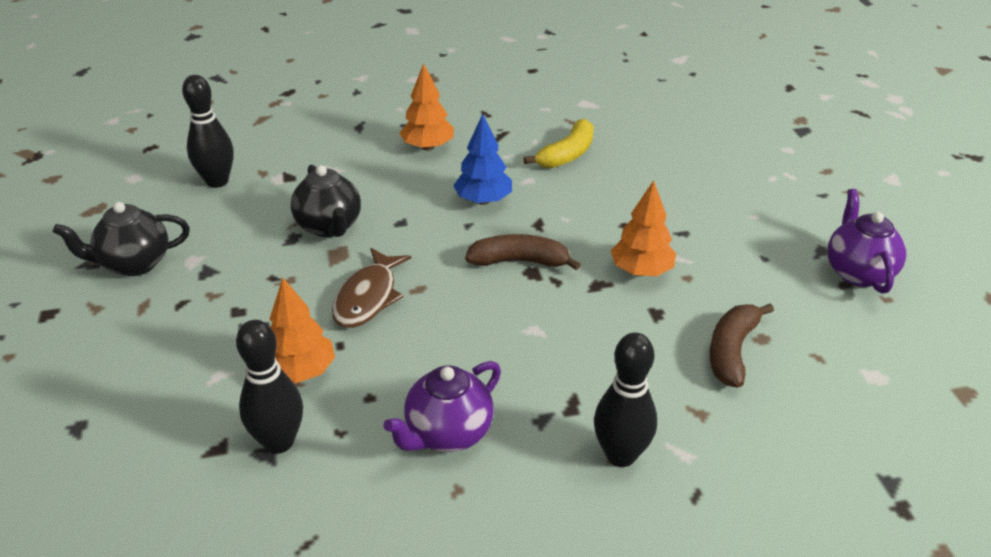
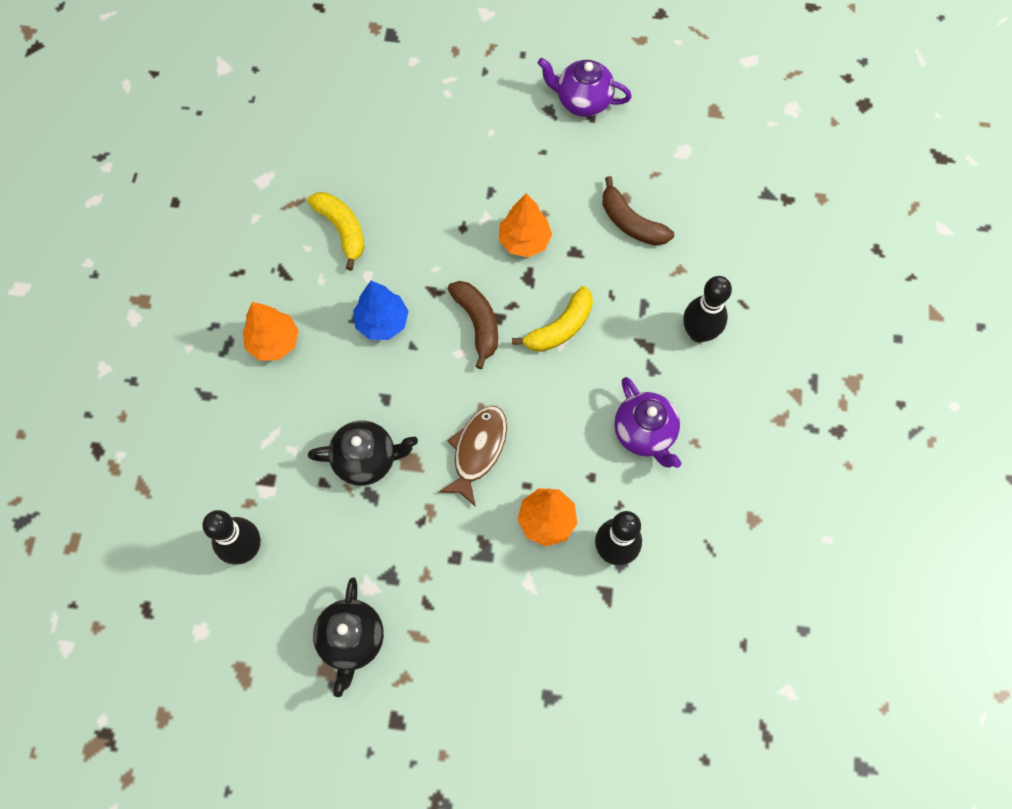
camera: 70 degrees left, 30 degrees up
brown fish [332,248,411,328] -> brown fish turned 105 degrees counterclockwise [439,406,507,507]
brown banana [465,234,581,270] -> brown banana turned 135 degrees clockwise [448,281,498,369]
none -> yellow banana [512,286,593,352]

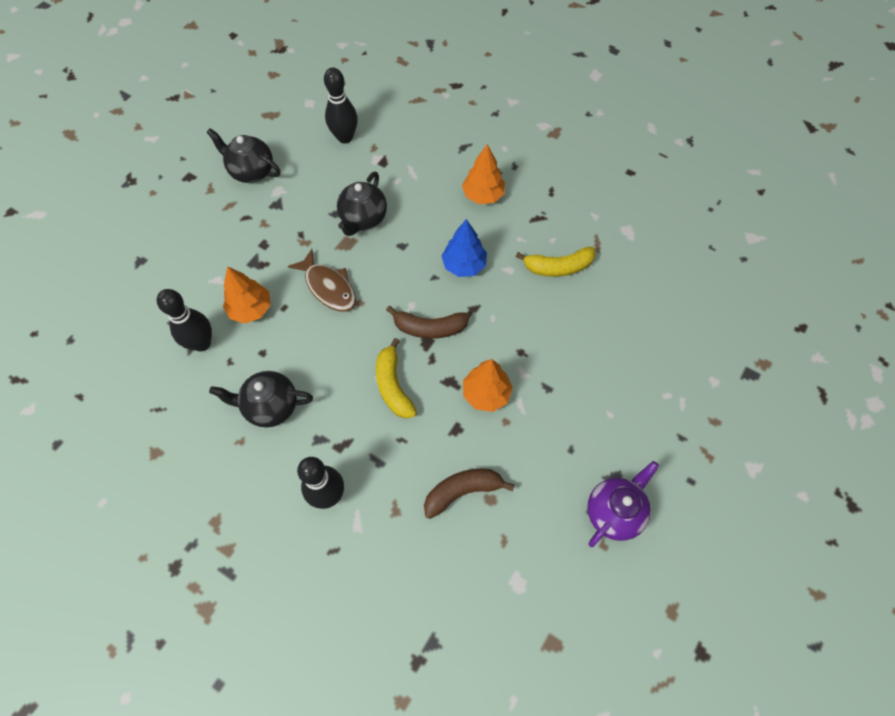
camera: 115 degrees right, 5 degrees down
purple teapot [614,377,681,468] -> black teapot [209,371,313,428]

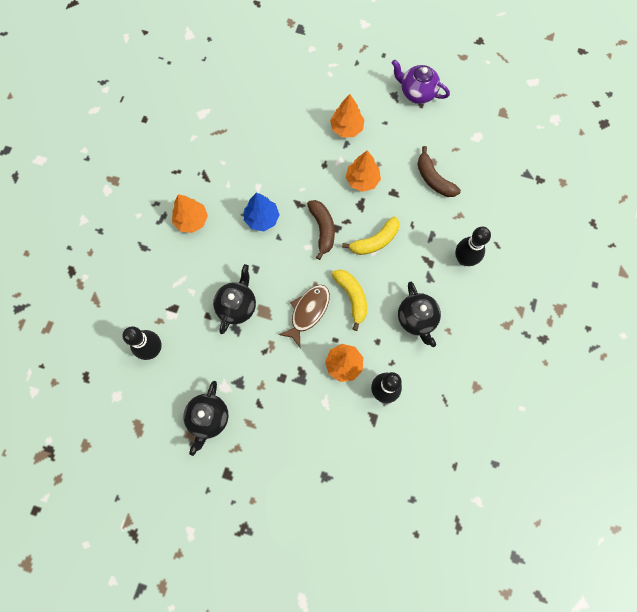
camera: 105 degrees left, 10 degrees up
black teapot [337,172,387,236] -> black teapot turned 75 degrees counterclockwise [213,264,256,334]
yellow banana [515,247,596,277] -> yellow banana moved to [332,269,367,331]
none -> orange tree [330,94,365,137]

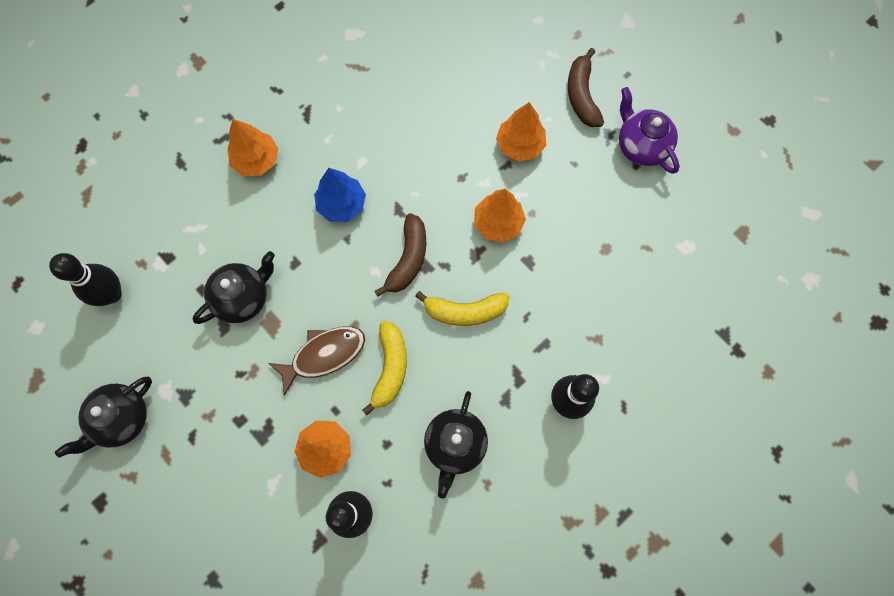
camera: 30 degrees right, 0 degrees up
brown banana [417,146,461,197] -> brown banana moved to [568,48,604,127]

